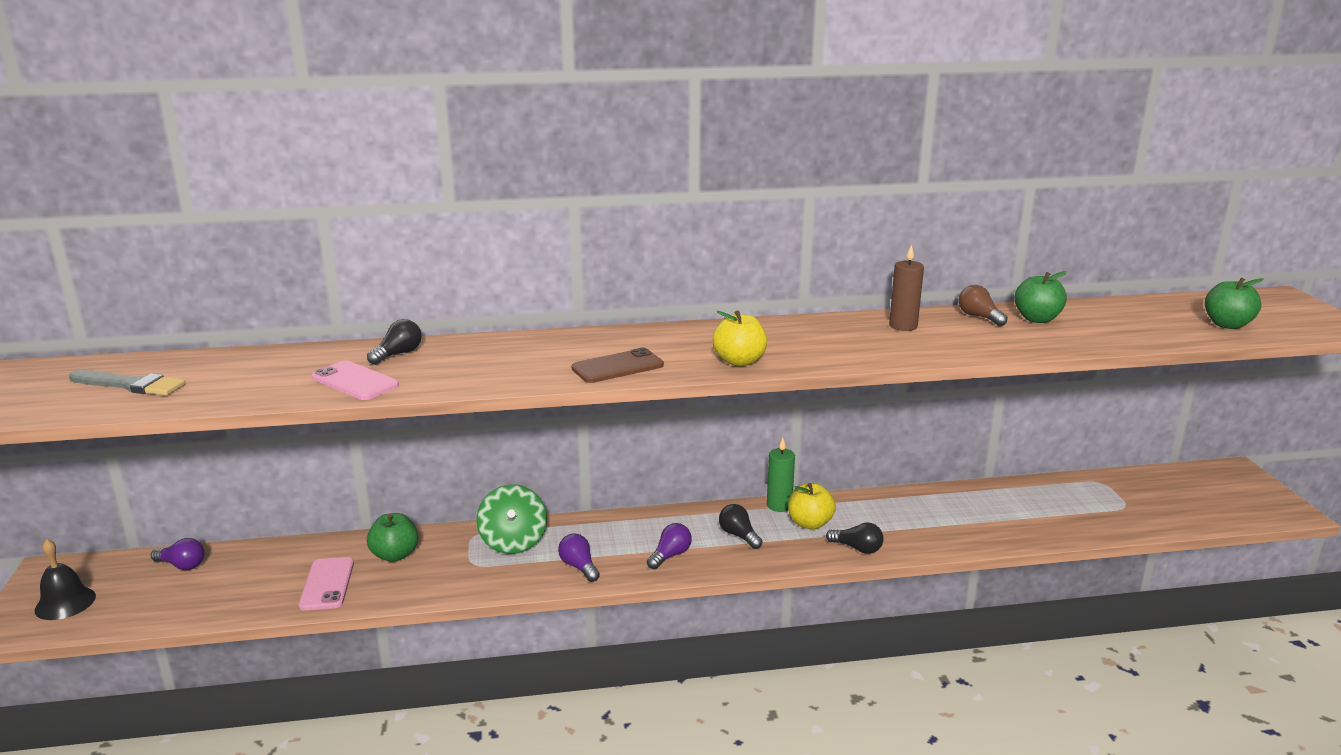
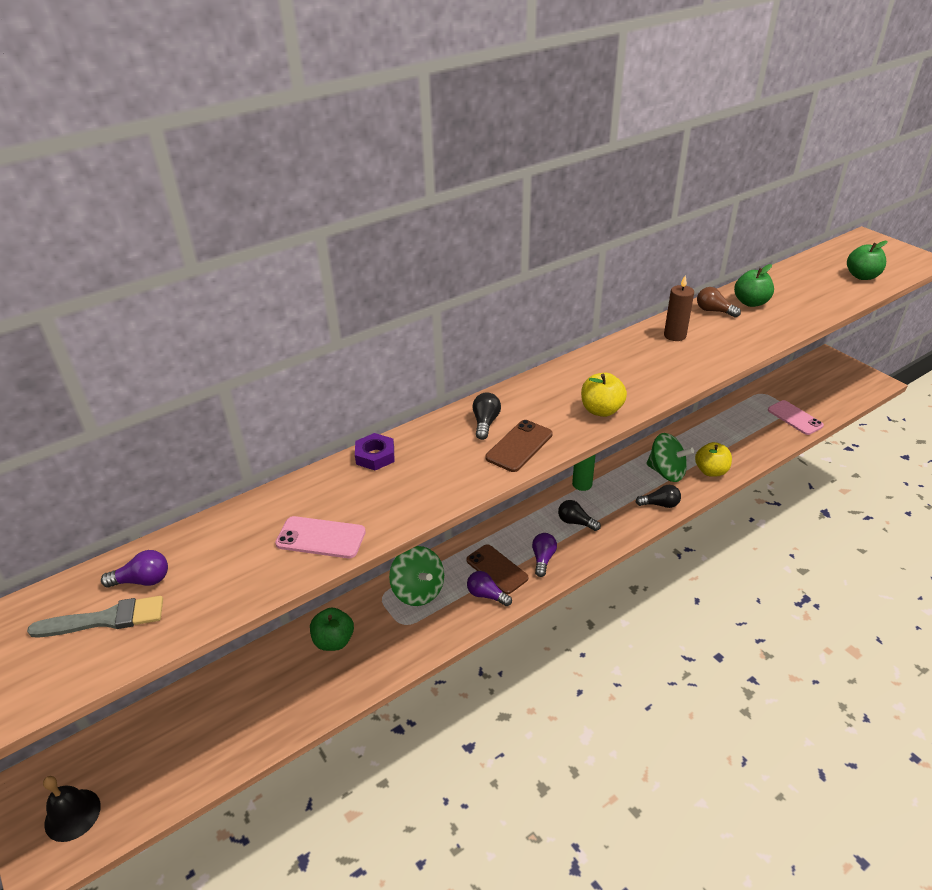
camera: 25 degrees left, 15 degrees up
purple light bulb [151,538,205,570] -> purple light bulb moved to [101,550,168,588]
pink phone [299,557,354,610] -> pink phone moved to [768,400,824,435]
black light bulb [367,319,422,365] -> black light bulb moved to [472,393,501,440]
yellow apple [788,483,836,530] -> yellow apple moved to [695,442,732,477]
none -> purple nut [355,433,394,470]
none -> brown phone [466,544,529,594]
none -> green spinning top [646,433,694,482]

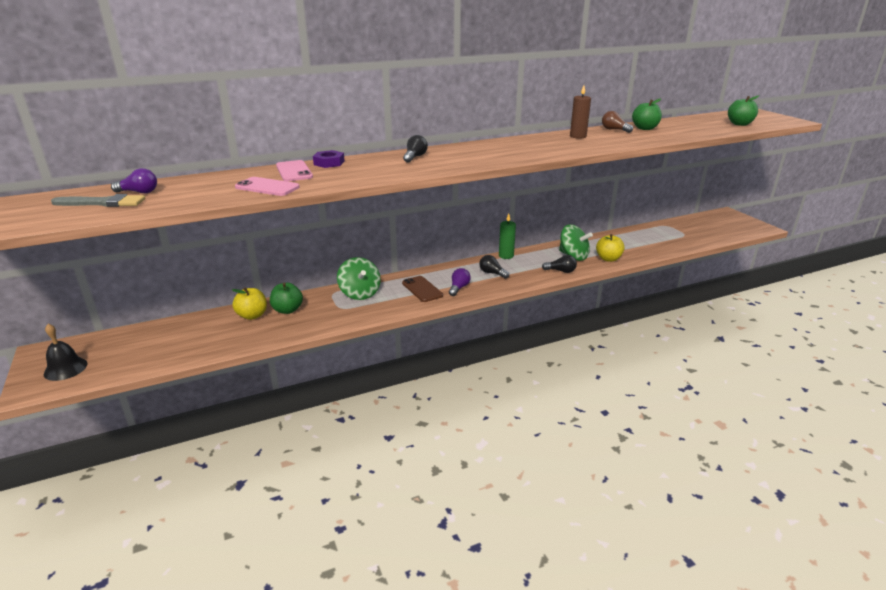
camera: 10 degrees right, 10 degrees down
purple light bulb [467,571,512,606] -> none
brown phone [486,420,553,472] -> none
yellow apple [581,373,627,417] -> yellow apple moved to [232,287,267,320]
pink phone [768,400,824,435] -> pink phone moved to [276,160,313,181]

